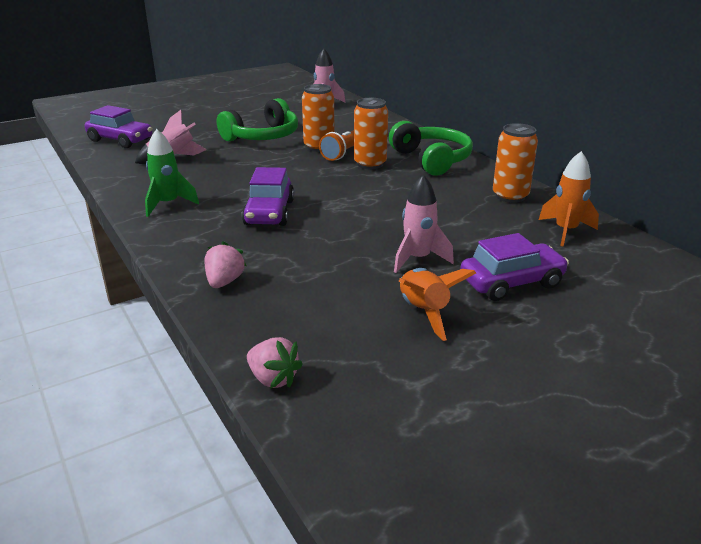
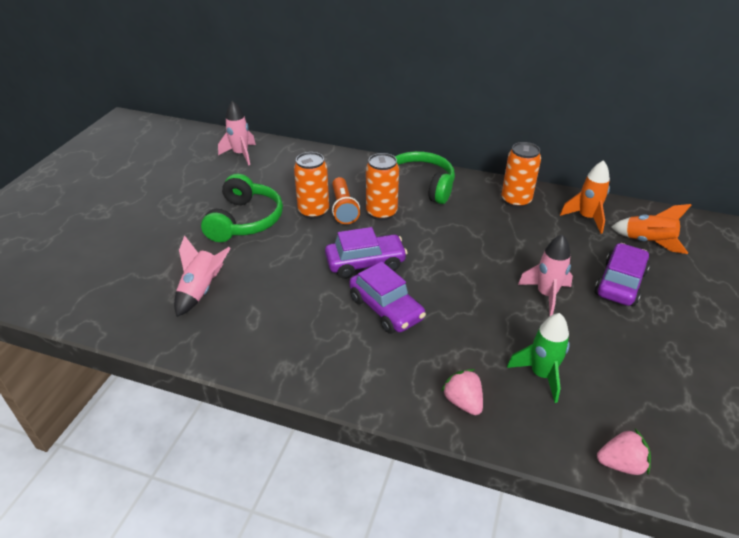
camera: 40 degrees left, 10 degrees up
purple car [85,105,153,148] -> purple car moved to [325,227,407,279]
green rocket [145,129,199,217] -> green rocket moved to [507,313,570,403]
orange rocket [399,268,476,341] -> orange rocket moved to [611,204,691,254]

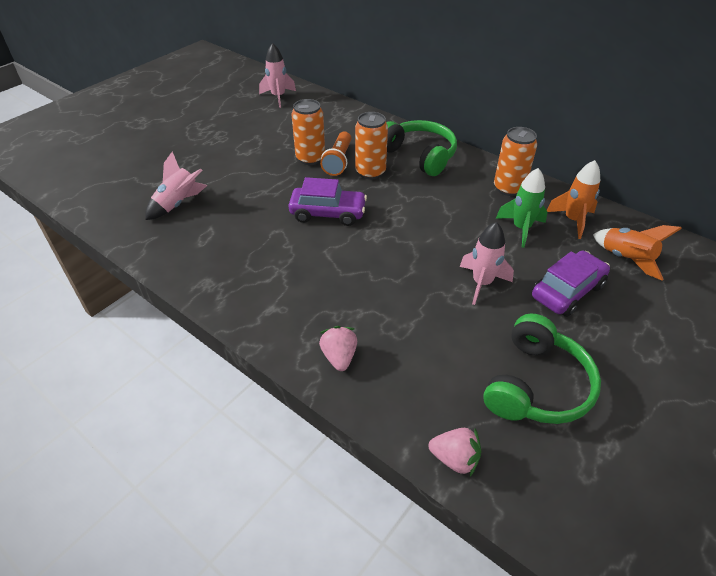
camera: 20 degrees right, 5 degrees up
green headphones [201,174,283,242] -> green headphones moved to [483,314,601,424]
purple car [349,262,426,334] -> none
green rocket [507,313,570,403] -> green rocket moved to [496,168,548,248]

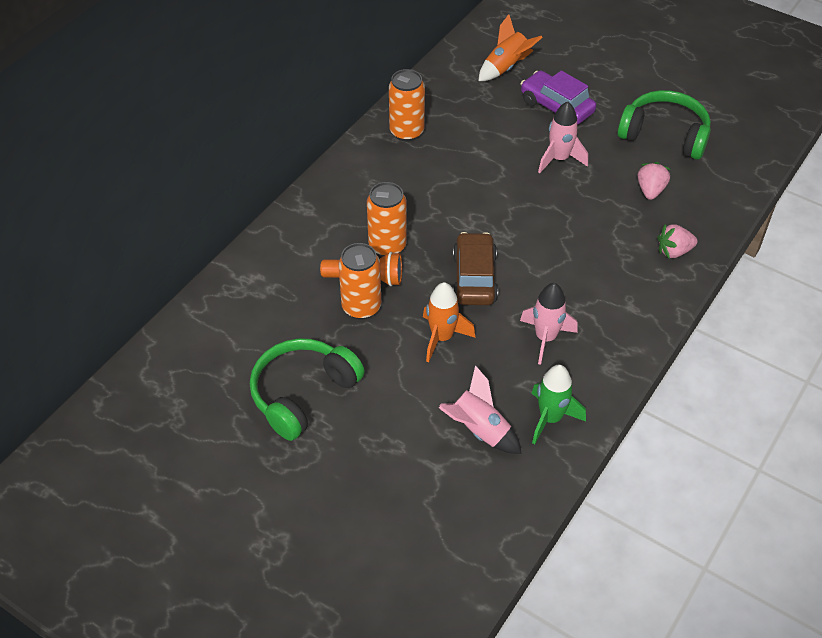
camera: 95 degrees left, 5 degrees up
pink rocket [259,43,296,108] -> pink rocket moved to [520,283,578,365]
purple car [288,177,367,226] -> brown car [453,232,498,305]
green headphones [386,120,457,176] -> green headphones moved to [250,338,365,441]
pink strawberry [429,428,481,476] -> pink strawberry moved to [638,162,671,200]
green rocket [496,168,548,248] -> green rocket moved to [531,365,586,444]
orange rocket [547,160,600,239] -> orange rocket moved to [423,282,476,362]

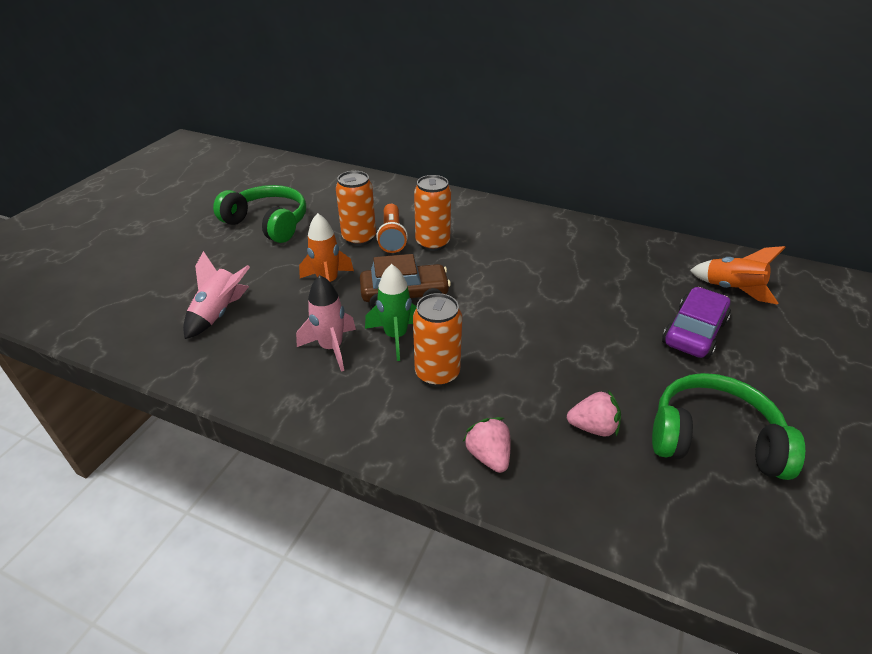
camera: 80 degrees right, 10 degrees down
orange can [389,69,425,142] -> orange can moved to [413,293,462,387]
green rocket [531,365,586,444] -> green rocket moved to [365,264,417,361]
pink rocket [538,101,588,173] -> none
green headphones [617,90,711,160] -> green headphones turned 90 degrees counterclockwise [652,373,805,480]

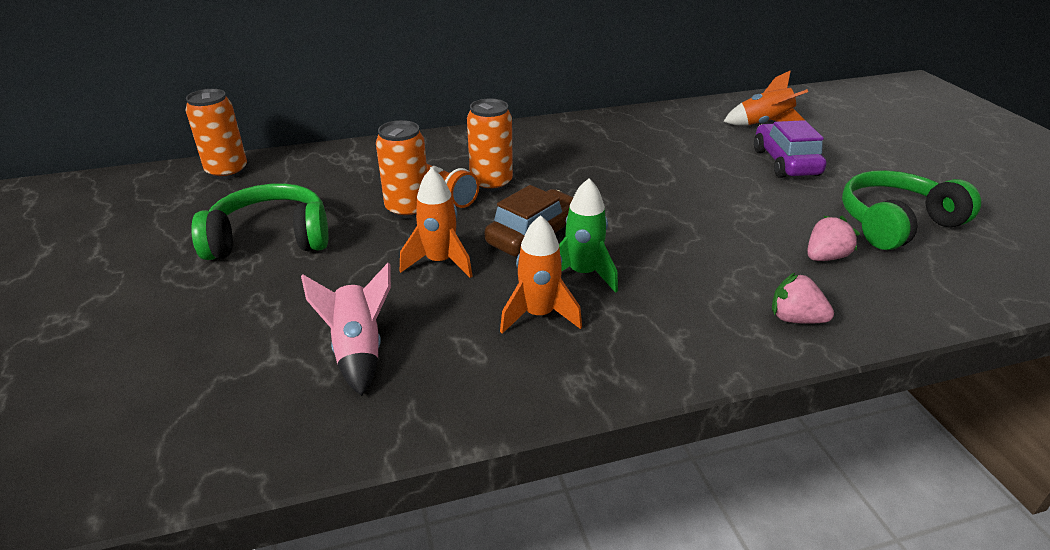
camera: 40 degrees left, 5 degrees down
pink rocket [296,275,356,372] -> orange rocket [500,215,582,334]
orange can [413,293,462,387] -> orange can moved to [185,89,247,180]

